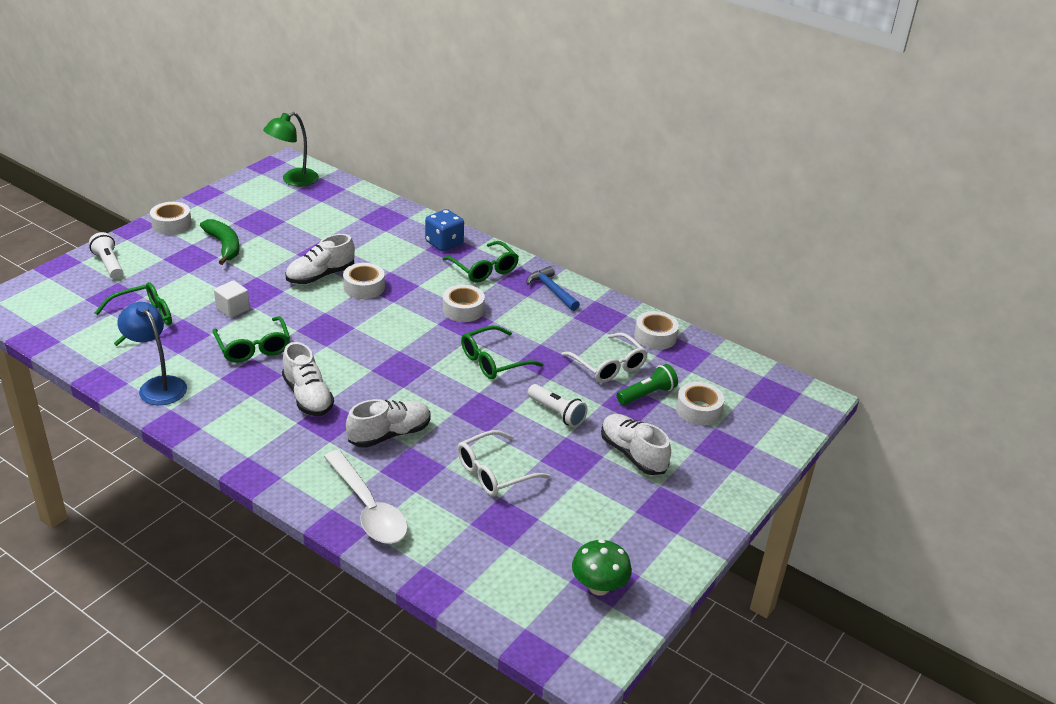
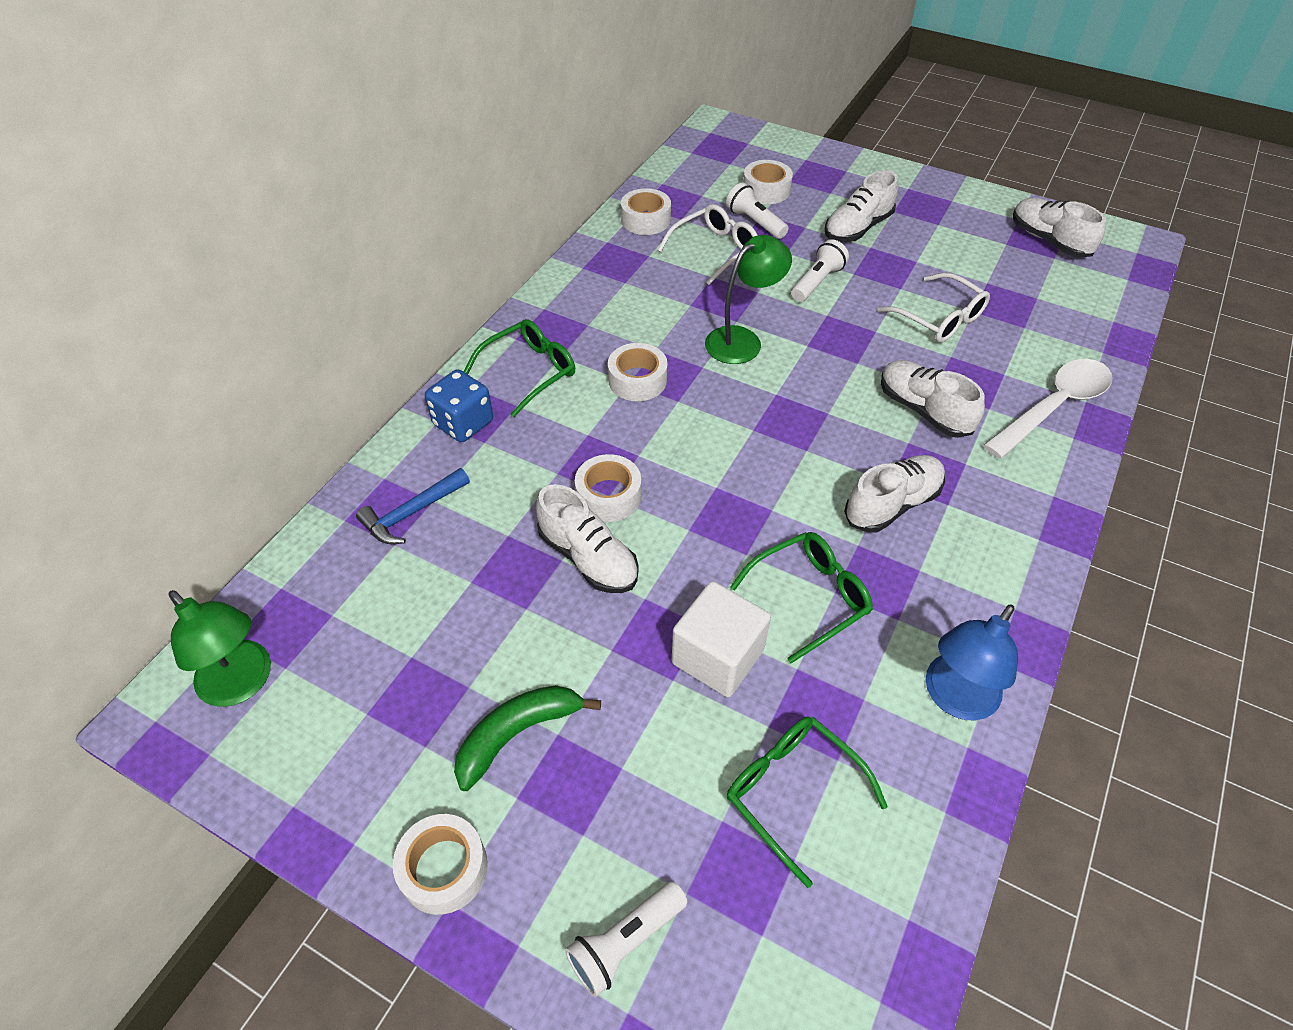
camera: 95 degrees left, 15 degrees up
white cube [214,280,250,318] -> white cube [672,581,771,697], size x1.63
green glasses [461,325,543,379] -> green lamp [705,235,792,364]
blue hammer [526,266,580,311] -> blue hammer moved to [356,468,470,544]
green mushroom [572,539,632,596] -> white shoe [1013,198,1106,258]
green flashlight [617,364,678,405] -> white flashlight [726,183,789,239]

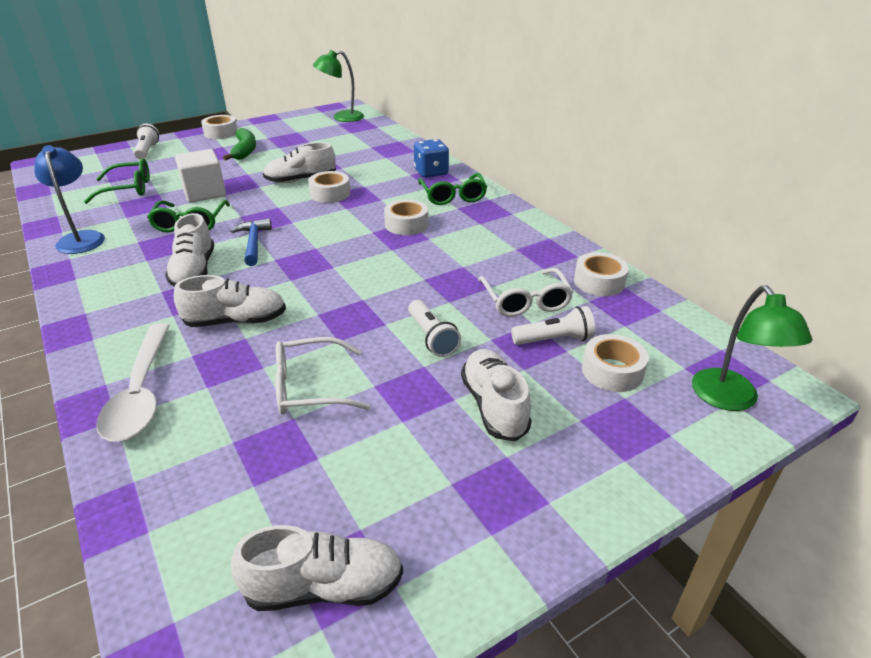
camera: 120 degrees right, 15 degrees down
blue hammer [356,468,470,544] -> blue hammer moved to [231,218,272,266]
green lamp [705,235,792,364] -> green lamp moved to [692,285,813,411]

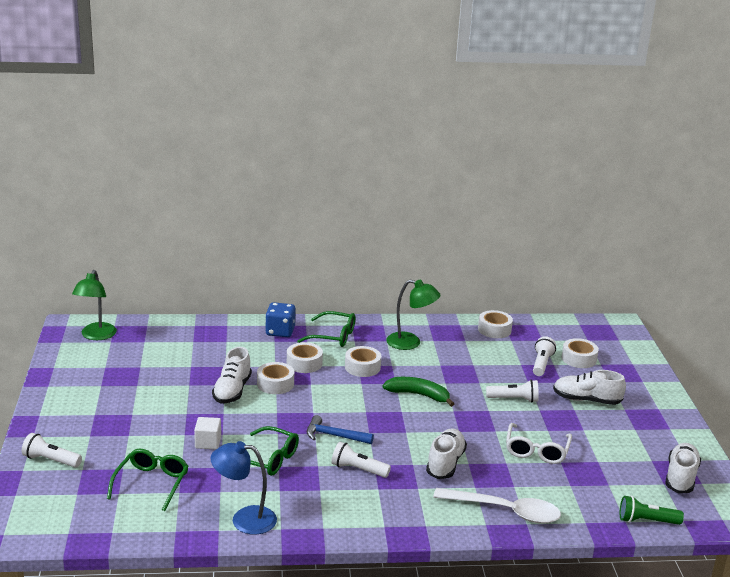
camera: 65 degrees left, 10 degrees down
white shoe [165,213,214,287] -> white flashlight [331,442,391,478]
white cube [175,149,226,202] -> white cube [194,417,221,449], size x0.62
white tape [201,115,238,139] -> white tape moved to [287,342,323,373]
green banana [223,128,256,161] -> green banana moved to [382,377,454,407]
white glasses [478,268,573,317] -> none
green lamp [692,285,813,411] -> green lamp moved to [386,280,441,350]
none -> green flashlight [620,496,684,525]

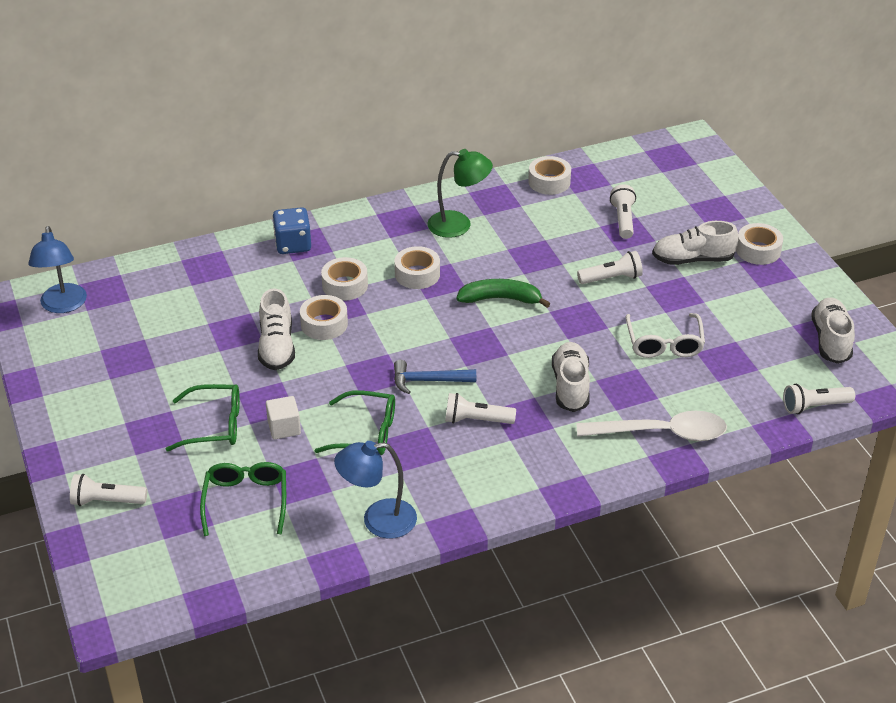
camera: 15 degrees left, 15 degrees up
green lamp [72,270,117,340] -> blue lamp [28,226,87,313]
green glasses [297,311,355,347] -> green glasses moved to [166,384,240,452]
white tape [562,338,599,368] -> white tape moved to [736,223,783,265]
green flashlight [620,496,684,525] -> white flashlight [783,384,855,414]

